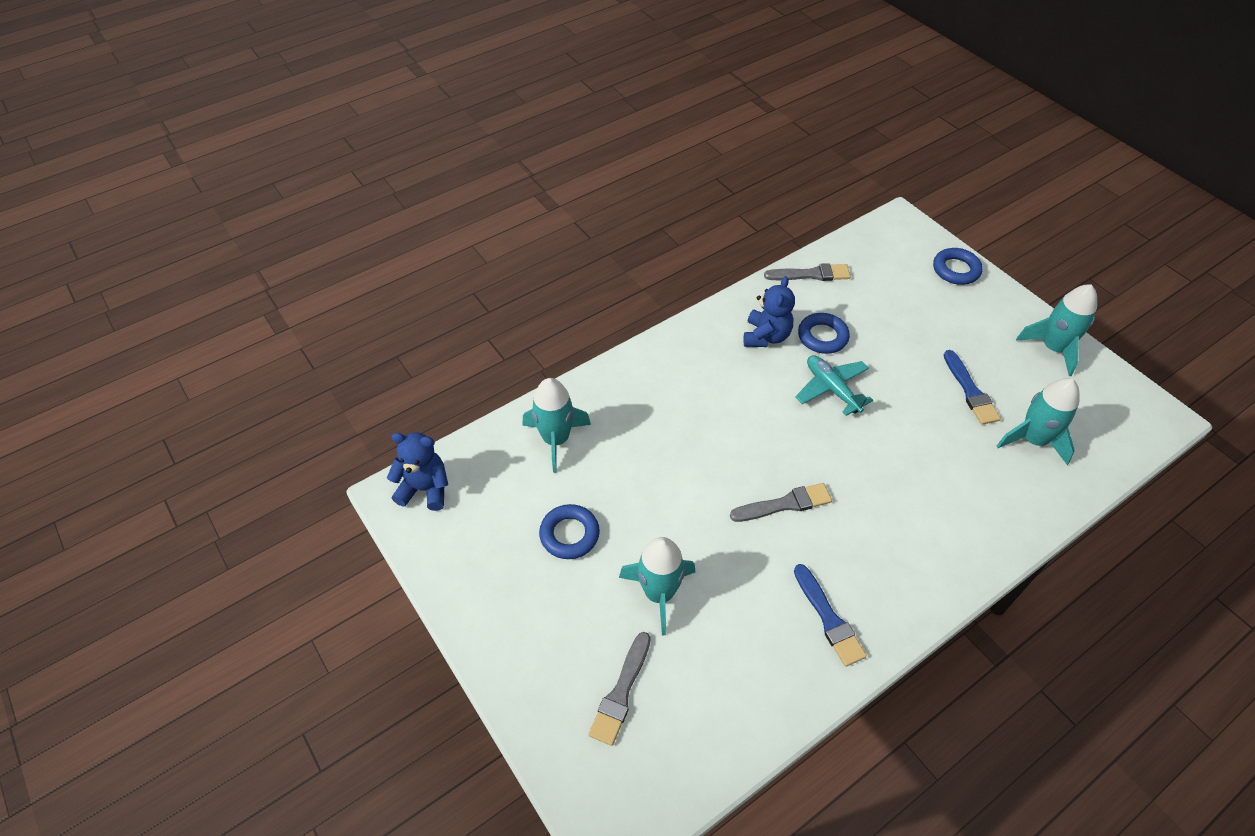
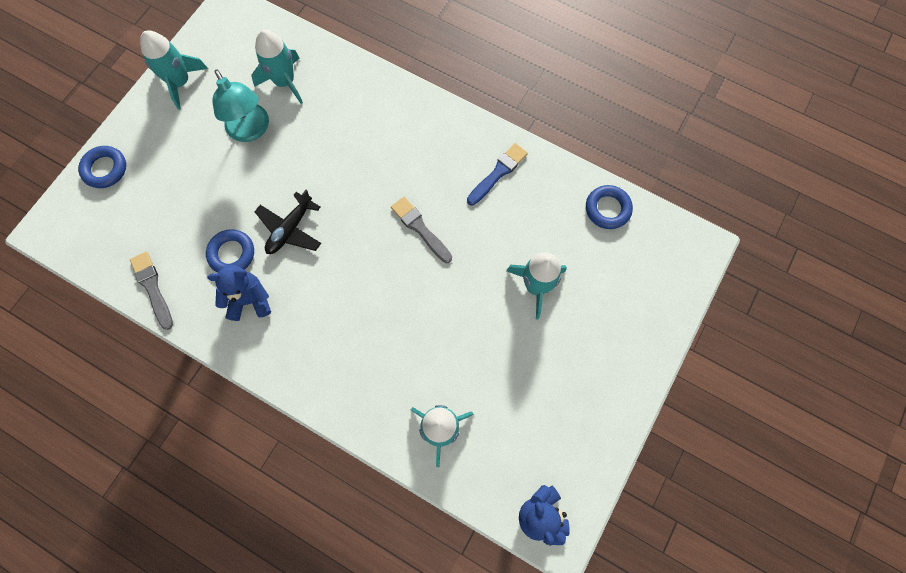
camera: 115 degrees left, 20 degrees up
blue ring [539,504,600,559] -> blue ring moved to [586,185,633,229]
grey brush [589,632,651,746] -> none
turquoise plane [795,355,873,416] -> black plane [254,190,321,254]
blue brush [944,350,1001,425] -> turquoise lamp [212,70,269,142]

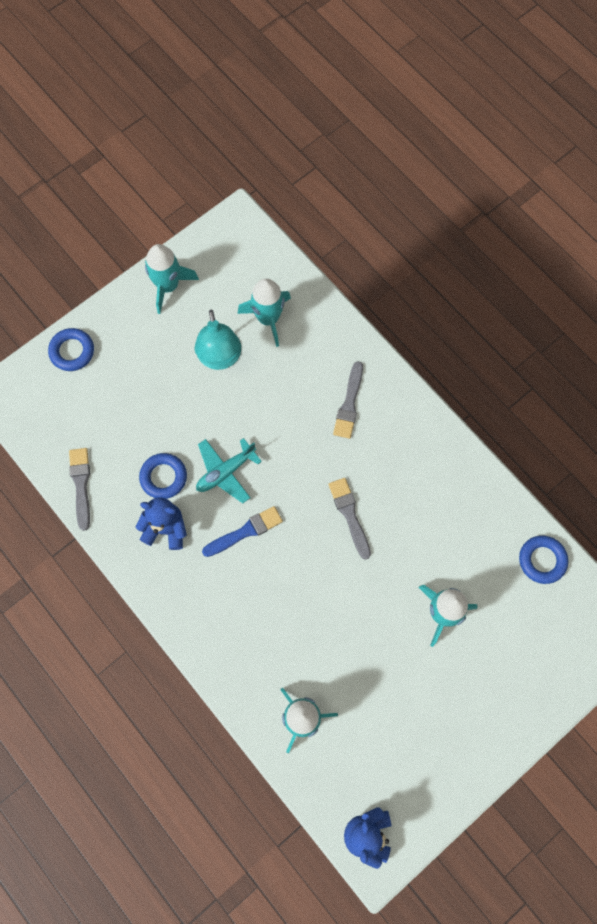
camera: 20 degrees right, 0 degrees up
black plane [254,190,321,254] -> turquoise plane [196,438,262,503]
blue brush [467,143,528,205] -> blue brush moved to [202,506,283,557]
none -> grey brush [333,361,363,439]

